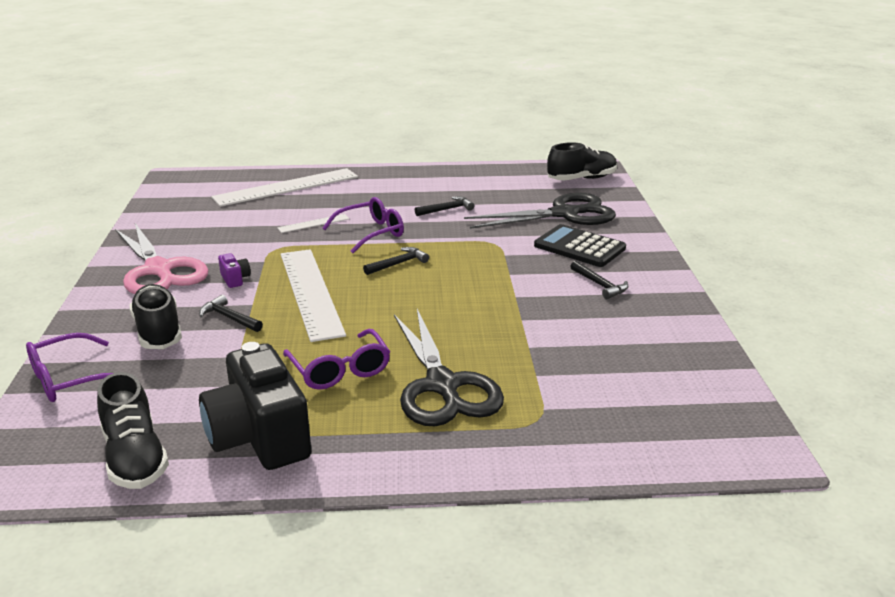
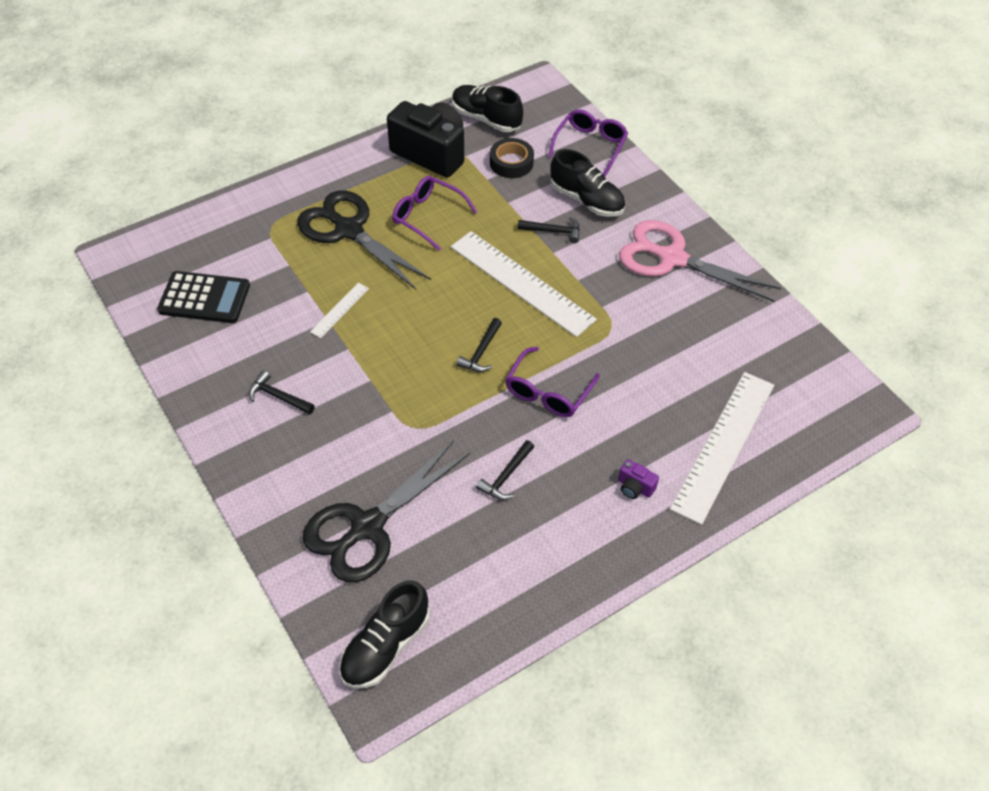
camera: 150 degrees right, 25 degrees up
purple camera [218,253,251,288] -> purple camera moved to [618,459,659,499]
white ruler [277,214,349,233] -> white ruler moved to [310,283,369,338]
black calculator [534,224,626,267] -> black calculator moved to [157,271,250,323]
none -> black tape [490,138,534,178]

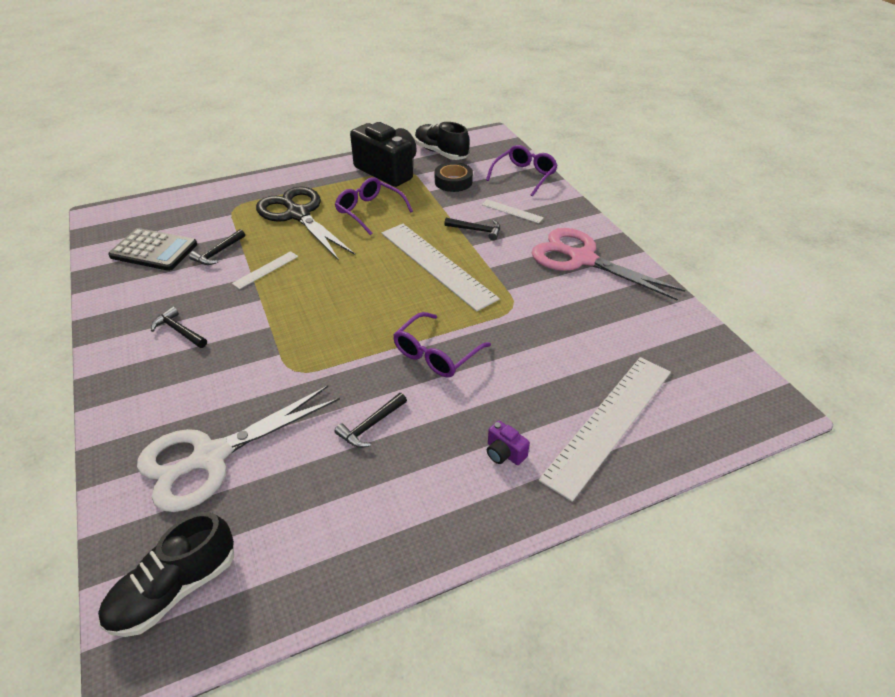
camera: 10 degrees right, 10 degrees down
black scissors [303,440,470,582] -> white scissors [137,385,340,512]
black hammer [456,318,502,372] -> black hammer moved to [189,229,245,265]
black shoe [551,149,625,217] -> white ruler [482,199,544,223]

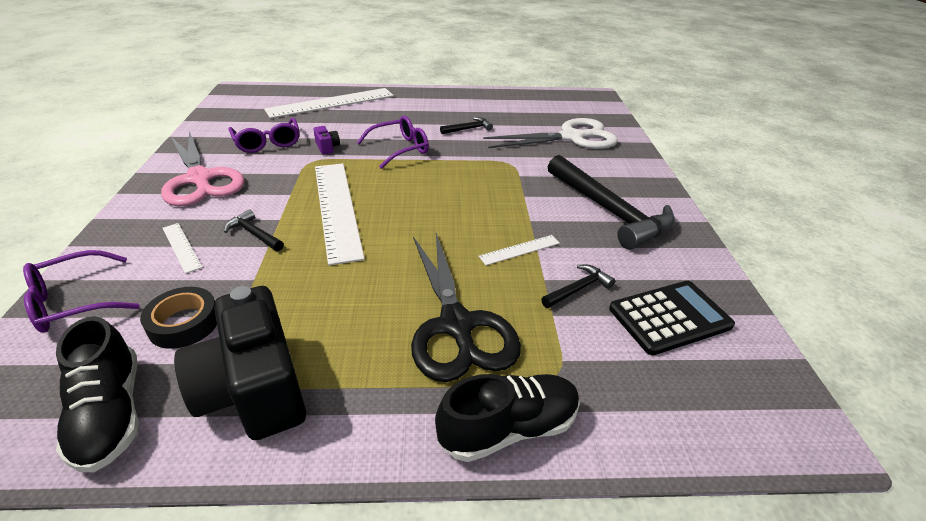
camera: 160 degrees left, 5 degrees down
black shoe [98,512,234,637] -> black shoe moved to [435,374,580,462]
black calculator [108,228,197,271] -> black calculator turned 120 degrees clockwise [609,281,735,355]
black hammer [151,306,207,348] -> black hammer [548,155,675,250], size x2.28
purple glasses [335,177,413,235] -> purple glasses moved to [228,118,299,153]
purple camera [487,420,530,465] -> purple camera moved to [313,126,340,155]

